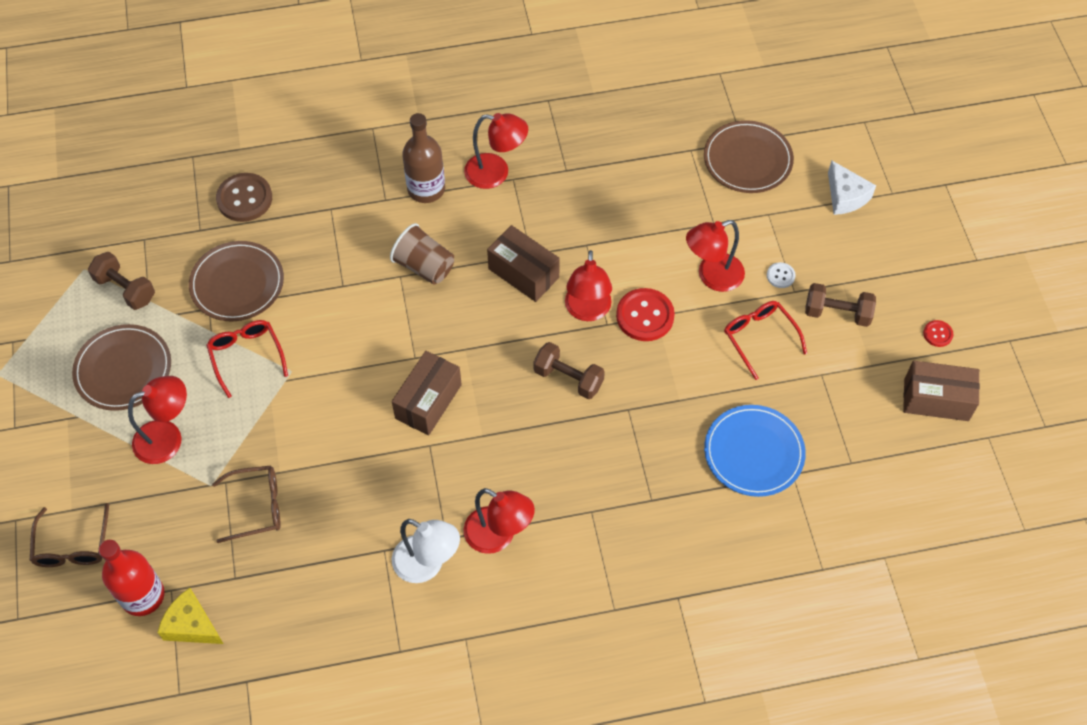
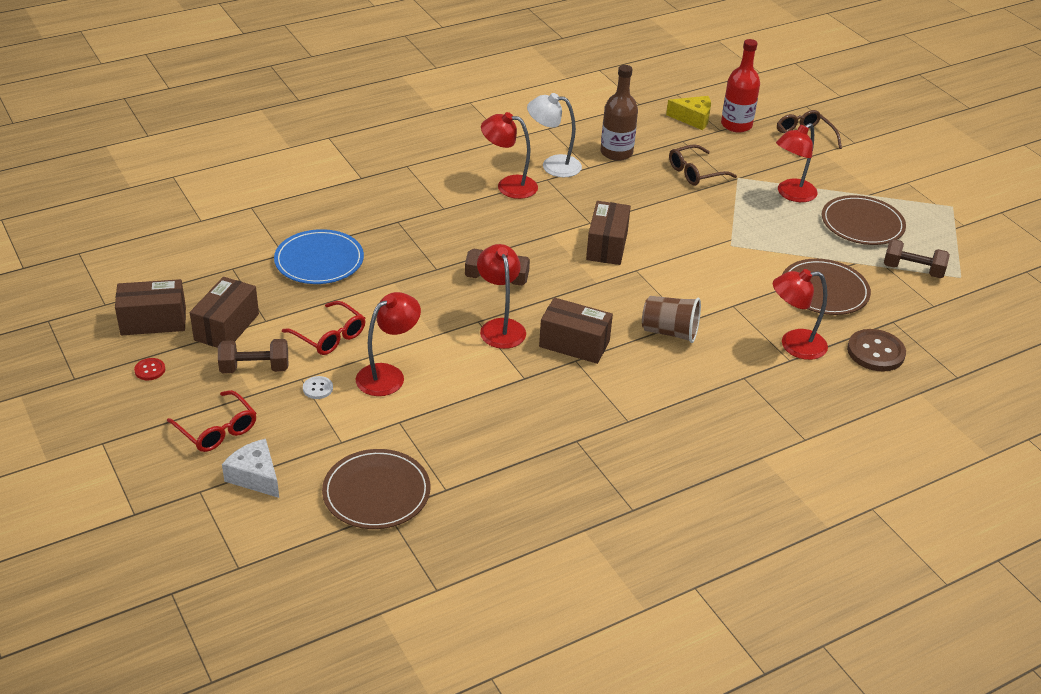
camera: 160 degrees right, 20 degrees down
red glasses [206,320,288,398] -> red glasses moved to [167,390,256,452]
brown bottle [402,113,445,203] -> brown bottle moved to [600,65,638,161]
red lamp [464,113,528,189] -> red lamp moved to [773,269,828,360]
red button [616,288,675,341] -> none
none -> brown box [190,277,259,348]

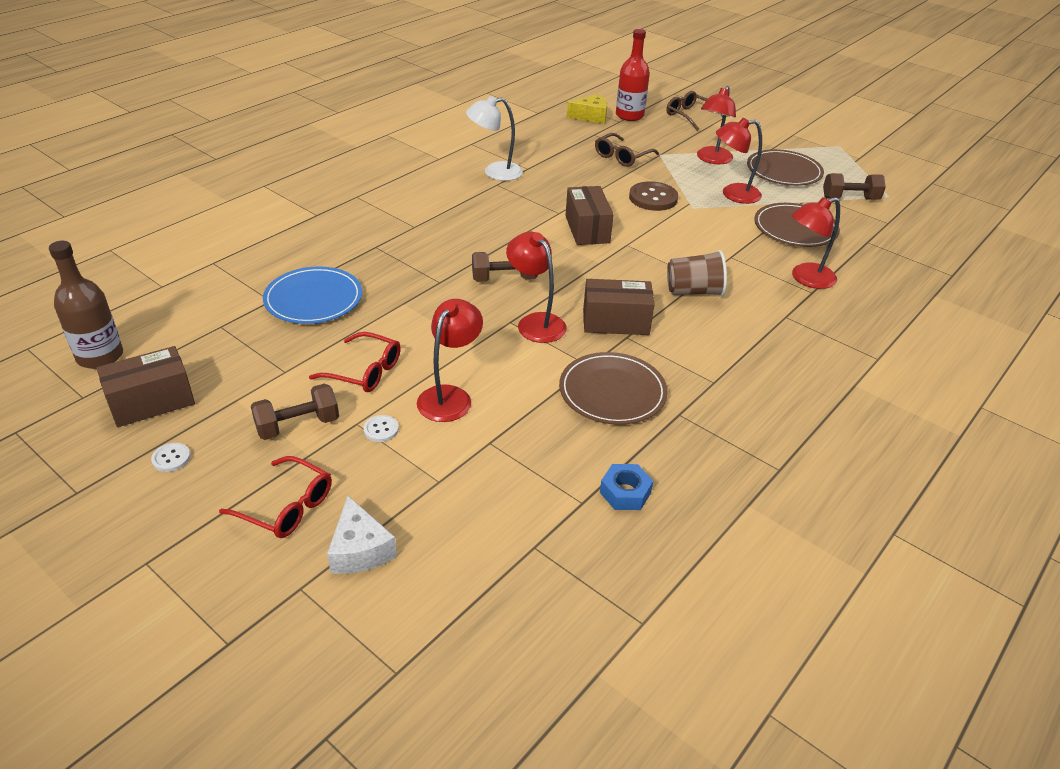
camera: 20 degrees left, 0 degrees up
red button [134,358,165,380] -> white button [151,443,191,472]
brown box [190,277,259,348] -> none
white cheese [222,439,279,498] -> white cheese turned 135 degrees counterclockwise [327,496,397,574]
brown plate [322,449,430,529] -> brown plate moved to [559,352,668,425]
red lamp [481,112,538,199] -> red lamp moved to [716,118,762,204]
brown bottle [600,65,638,161] -> brown bottle moved to [49,241,123,369]
brown button [847,329,906,372] -> brown button moved to [629,181,678,211]
none -> blue nut [600,464,653,510]

